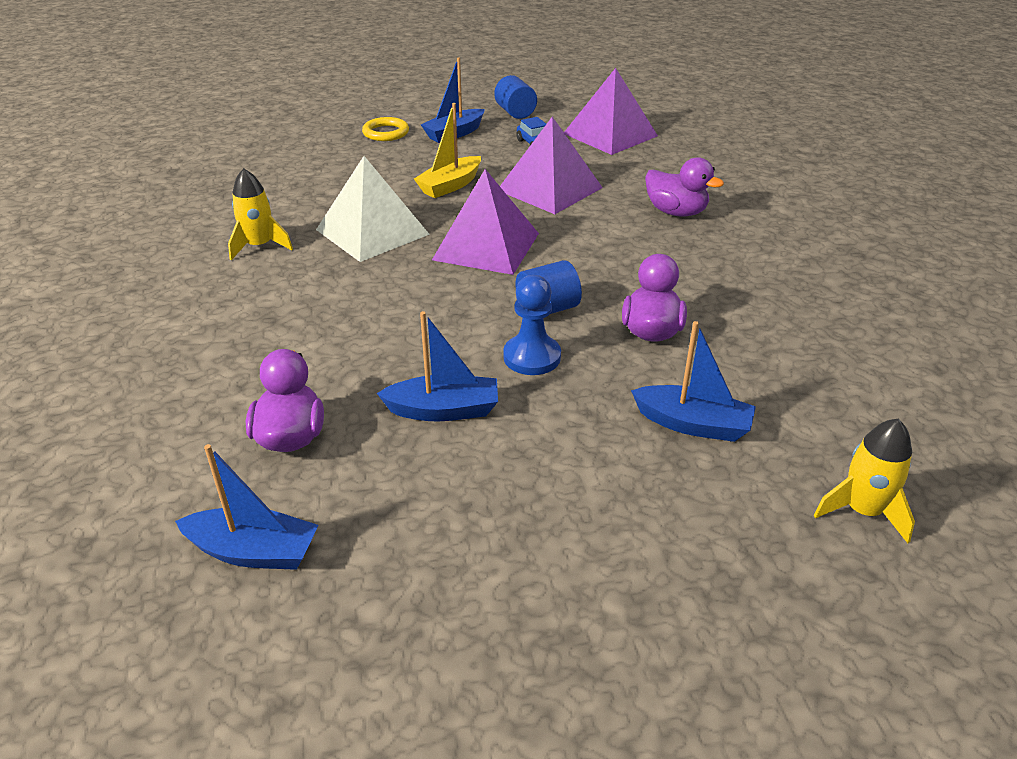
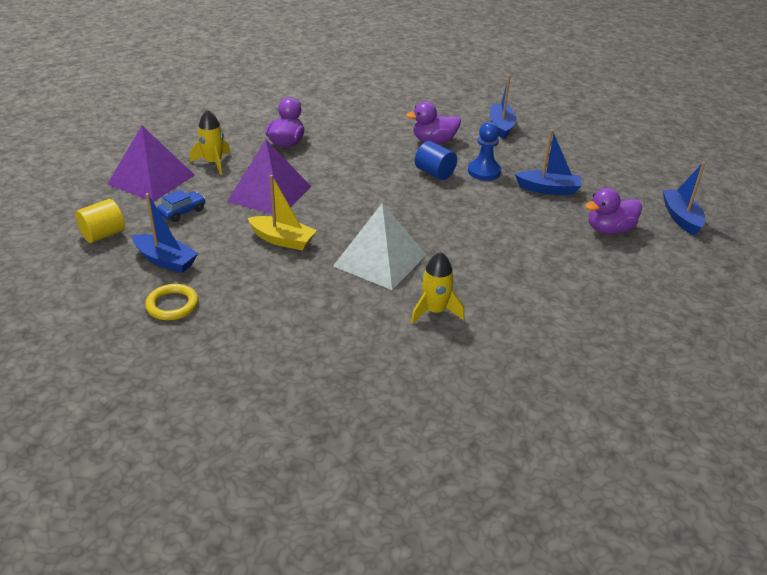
camera: 110 degrees left, 0 degrees up
blue boat [377,311,498,421] -> blue boat turned 120 degrees clockwise [515,129,582,195]
purple pyramid [432,169,539,275] -> none
blue cylinder [494,75,537,119] -> yellow cylinder [75,199,125,243]
yellow rocket [814,419,915,543] -> yellow rocket moved to [190,110,231,175]

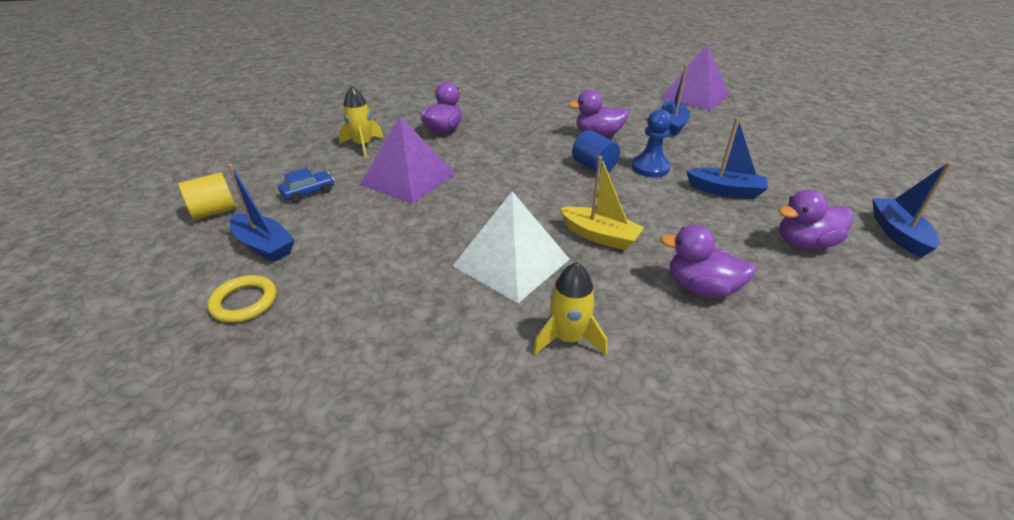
camera: 10 degrees right, 0 degrees up
purple pyramid [108,126,195,202] -> purple pyramid moved to [661,44,729,111]
yellow boat [248,175,317,250] -> yellow boat moved to [560,156,644,250]
none -> purple duck [660,224,756,298]

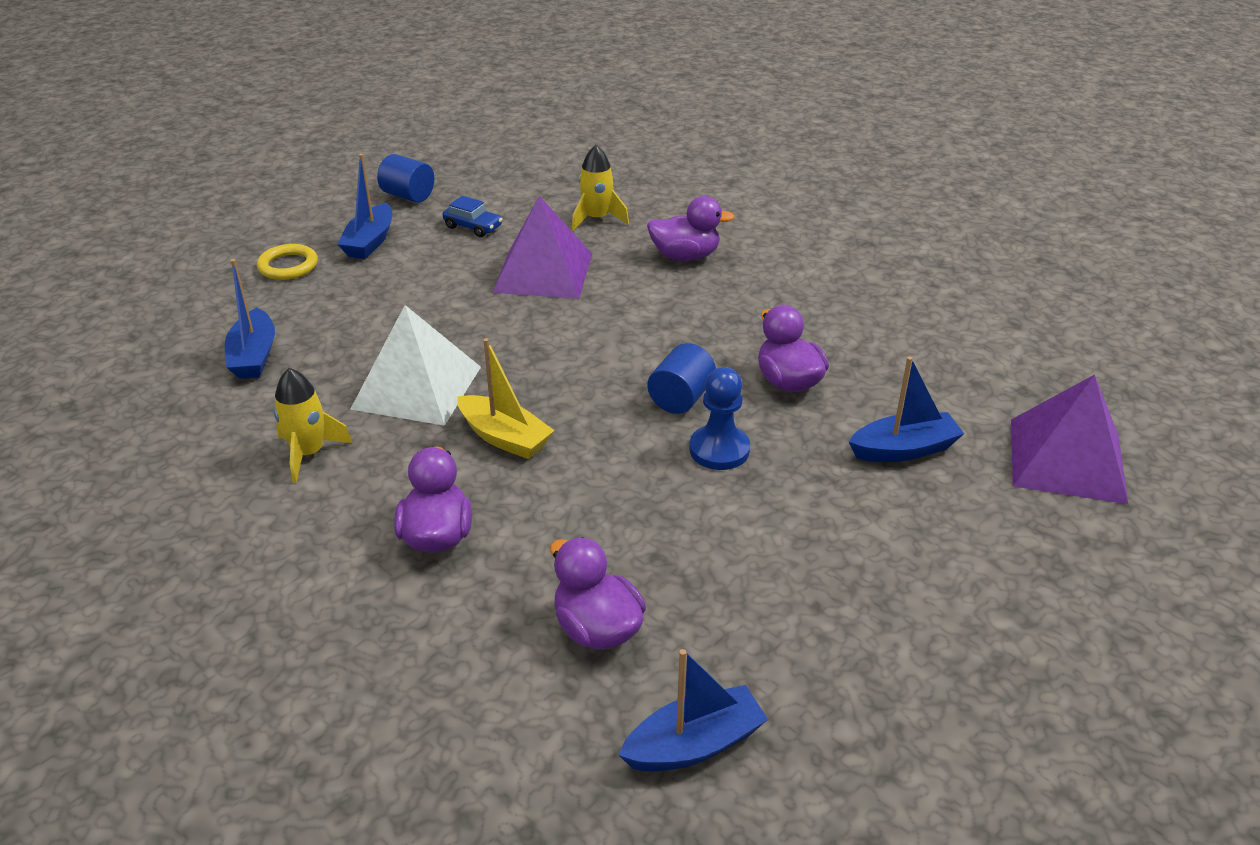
camera: 65 degrees right, 0 degrees up
yellow cylinder [178,172,236,220] -> blue cylinder [377,154,434,203]
yellow boat [560,156,644,250] -> yellow boat turned 60 degrees counterclockwise [457,338,555,459]
blue boat [686,117,768,199] -> blue boat moved to [225,259,275,379]

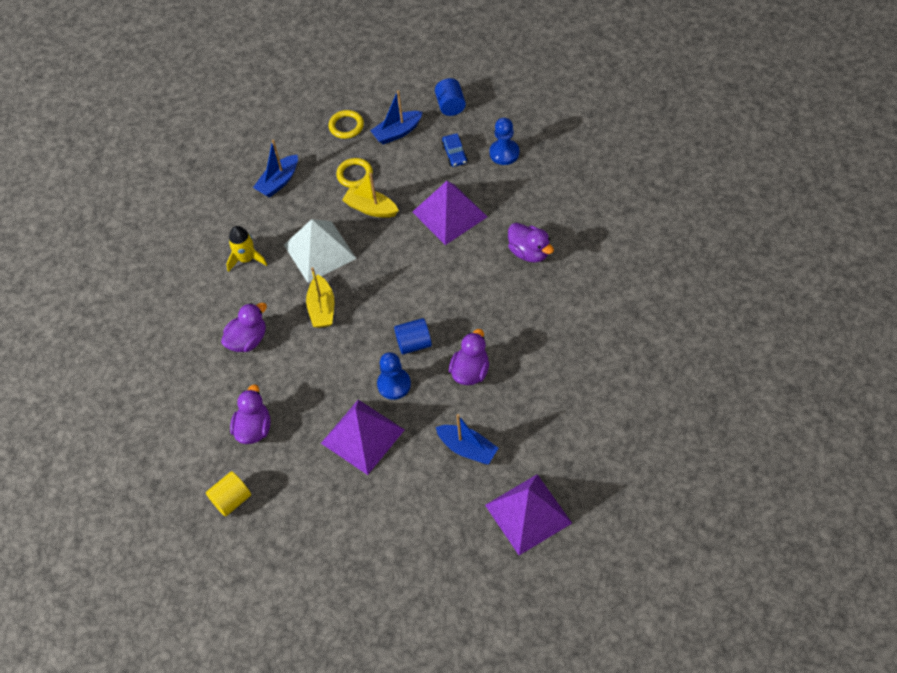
camera: 50 degrees right, 20 degrees up
yellow rocket [572,145,629,231] -> none
blue boat [619,649,768,772] -> yellow cylinder [206,471,251,516]
none -> purple pyramid [321,400,405,475]
none -> yellow ring [336,158,373,188]
none -> yellow boat [342,173,399,218]
none -> blue pawn [490,118,519,165]

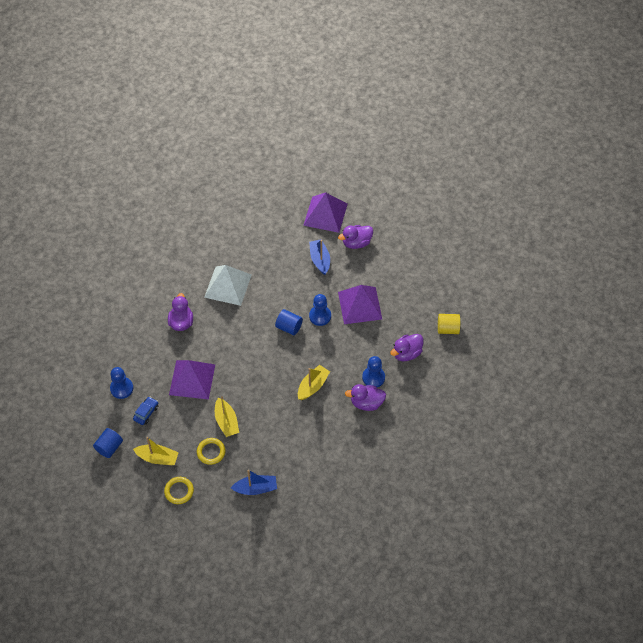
camera: 140 degrees left, 0 degrees up
yellow rocket [226,226,267,272] -> none
white pyramid [284,219,357,283] -> white pyramid moved to [204,265,252,306]
blue boat [370,90,423,145] -> yellow boat [133,437,179,465]
purple duck [449,329,489,385] -> purple duck moved to [338,225,373,249]
none -> blue pawn [362,356,385,387]

